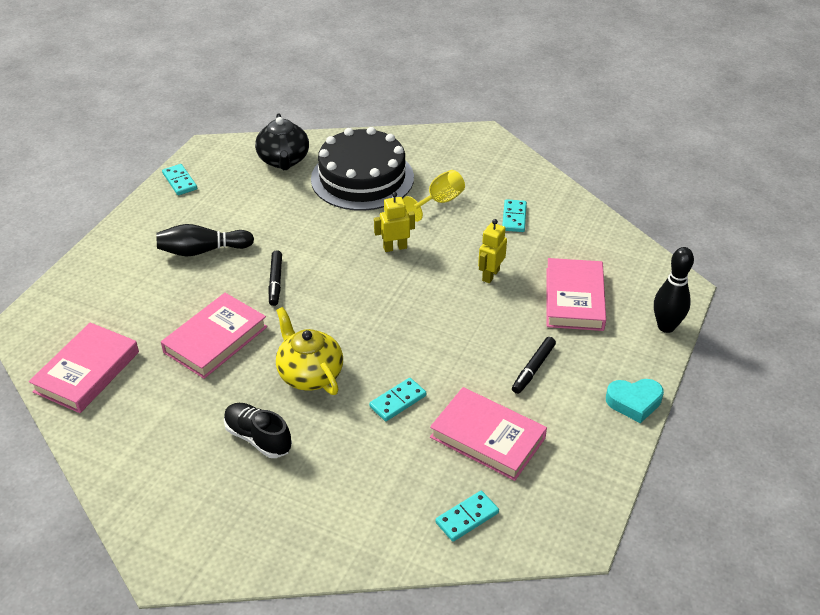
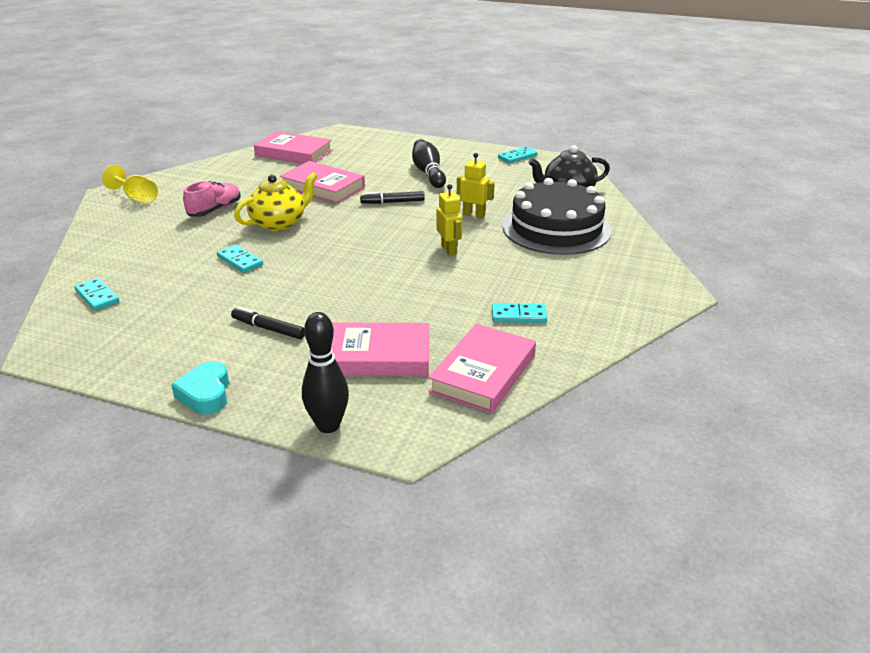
camera: 85 degrees right, 10 degrees down
black shoe [224,403,292,458] -> pink shoe [183,181,241,217]
yellow goblet [403,170,465,222] -> yellow goblet moved to [102,165,158,204]
pink book [430,387,547,481] -> pink book moved to [428,324,536,414]
yellow robot [478,219,507,283] -> yellow robot moved to [457,153,495,218]

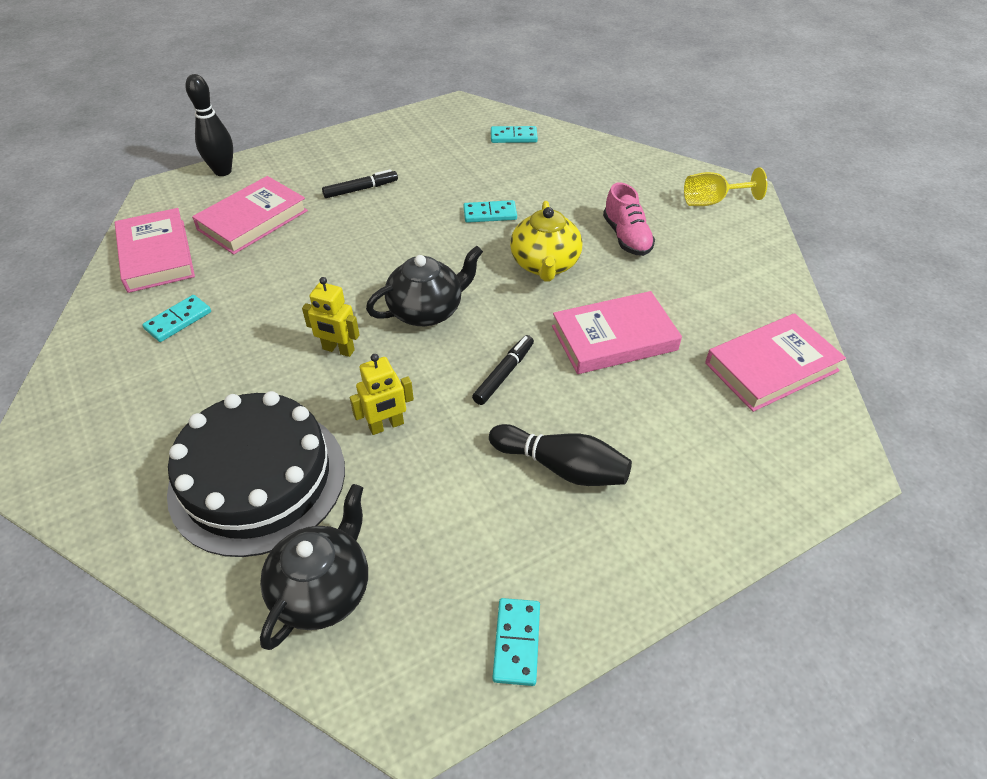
camera: 130 degrees right, 15 degrees up
turquoise heart [171,361,229,414] -> none
none -> black teapot [366,246,483,326]

